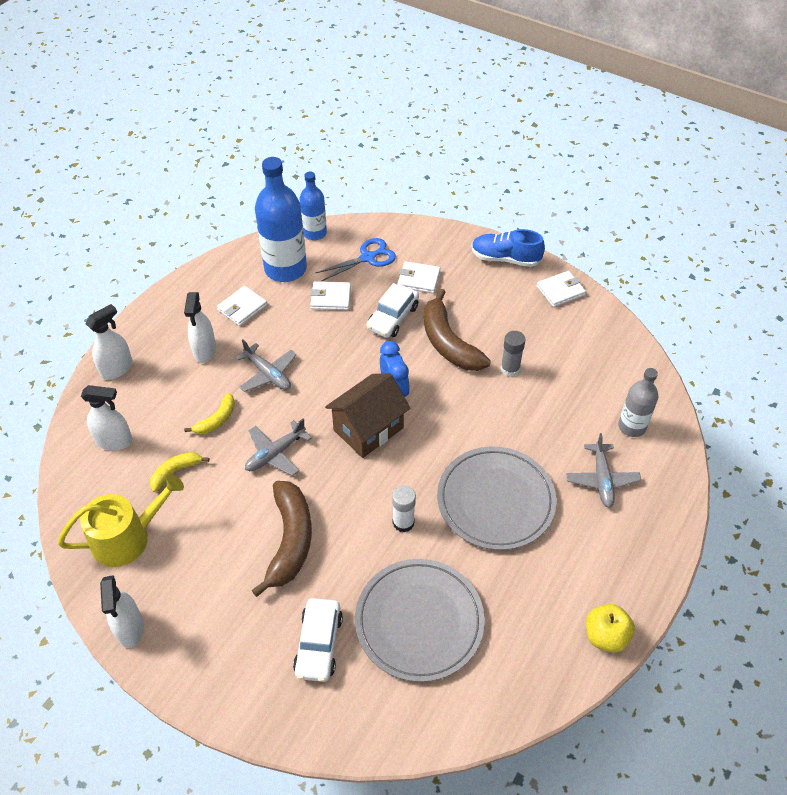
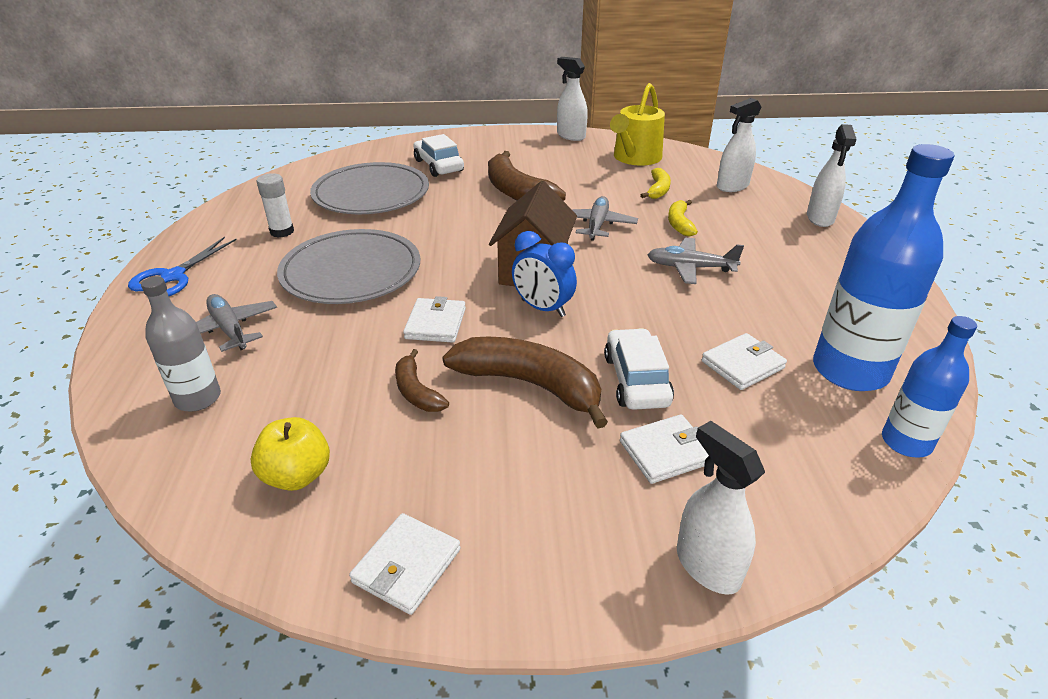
camera: 145 degrees right, 15 degrees down
white spray bottle [184,292,216,363] -> white spray bottle moved to [677,421,765,595]
white wallet [217,286,267,326] -> white wallet moved to [403,296,466,343]
blue scissors [316,238,396,281] -> blue scissors moved to [128,237,237,296]
white glue stick [392,485,416,532] -> white glue stick moved to [257,173,294,238]
blue shoe [472,229,545,267] -> none
grey glue stick [500,331,526,377] -> brown banana [395,349,449,412]
yellow apple [586,604,635,653] -> yellow apple moved to [250,417,330,491]

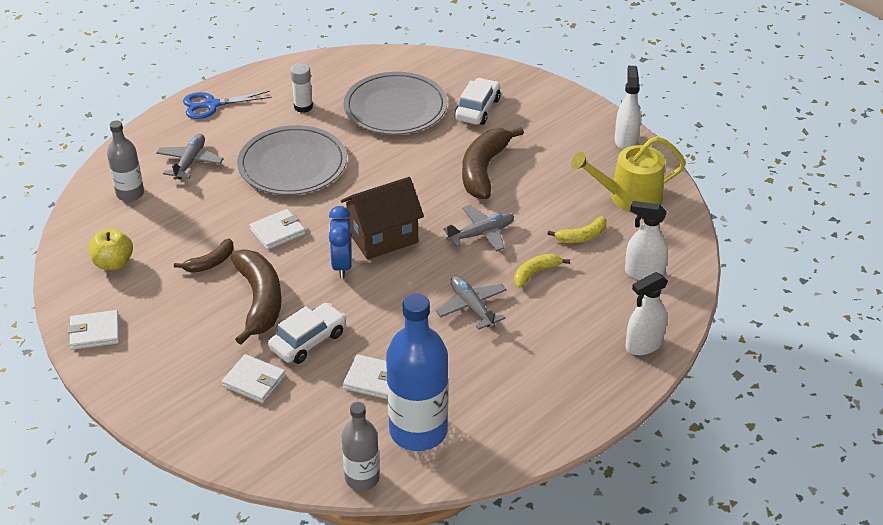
camera: 50 degrees right, 5 degrees up
brown banana [395,349,449,412] -> brown banana turned 150 degrees counterclockwise [174,239,234,273]
white spray bottle [677,421,765,595] -> none
blue bottle [882,316,977,457] -> grey bottle [342,402,380,491]

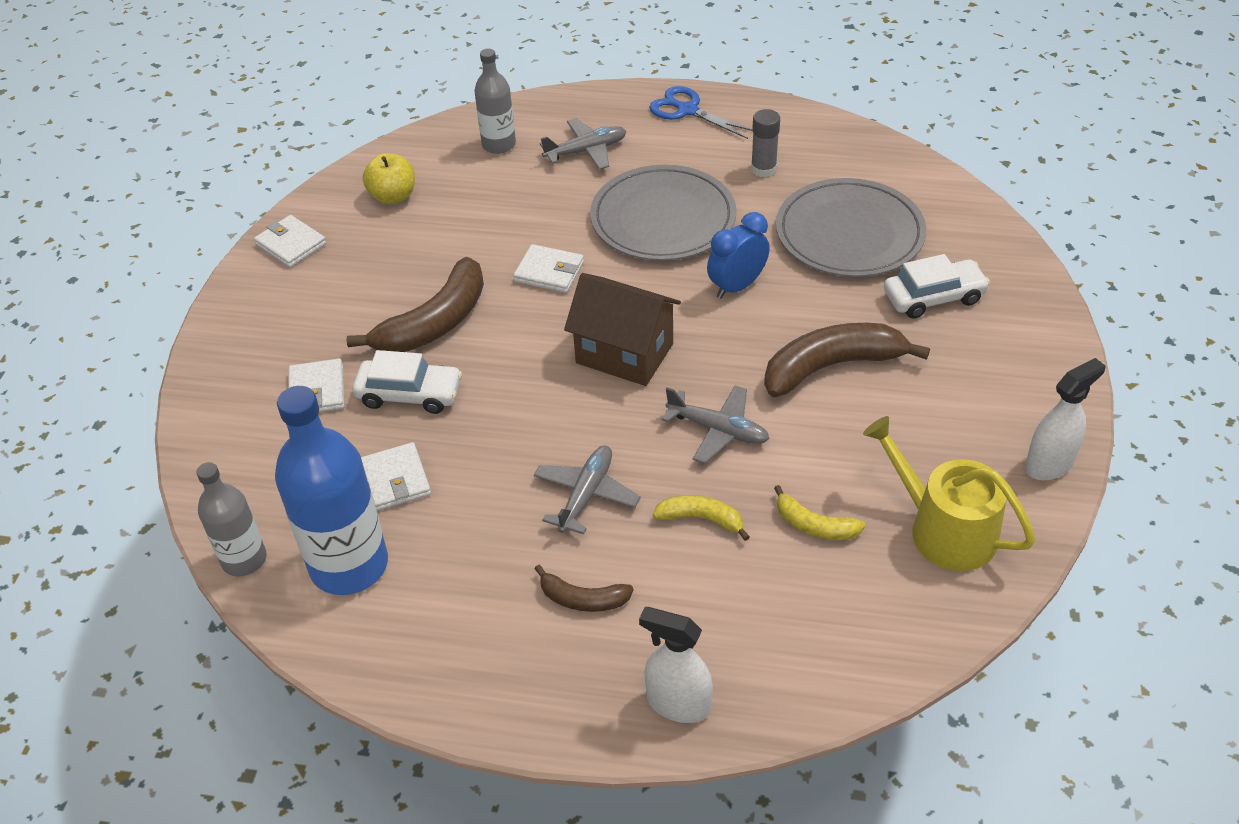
camera: 55 degrees right, 5 degrees up
brown banana [174,239,234,273] -> brown banana moved to [535,565,634,612]
white glue stick [290,63,313,113] -> grey glue stick [751,109,780,177]
blue clock [329,206,352,278] -> blue clock moved to [707,212,770,299]
white spray bottle [625,201,668,281] -> none

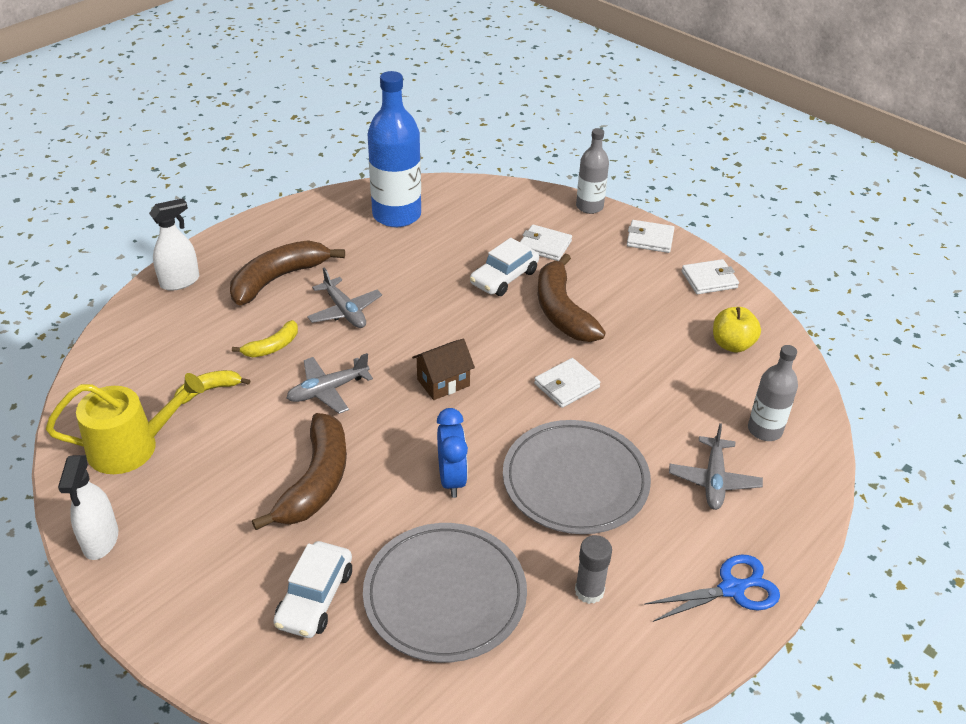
camera: 120 degrees right, 5 degrees down
grey bottle [196,462,267,576] -> grey bottle moved to [576,128,609,214]
white wallet [361,442,431,511] -> white wallet moved to [627,220,675,253]
brown banana [535,565,634,612] -> brown banana [230,240,345,306], size x1.90
brown house [564,273,681,386] -> brown house [412,339,475,400], size x0.64

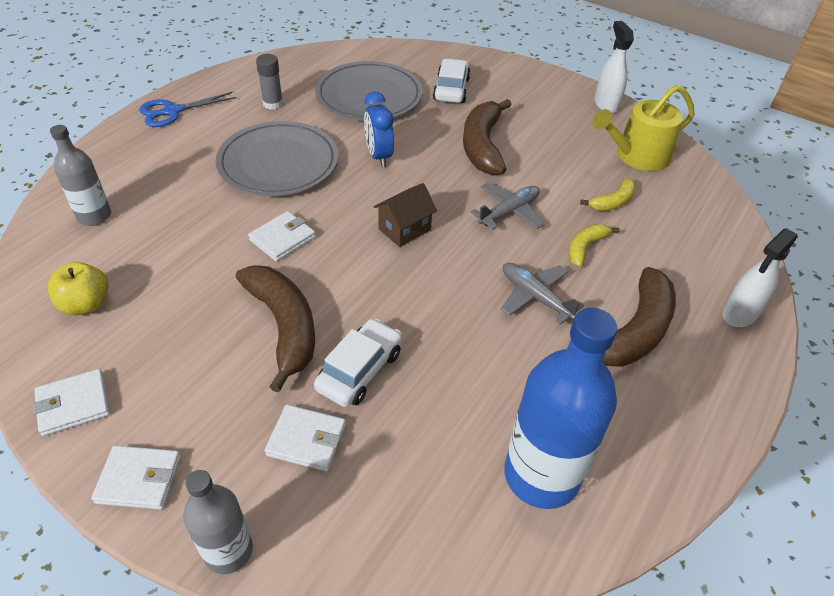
camera: 170 degrees right, 5 degrees up
grey plane [669,423,763,510] -> none

